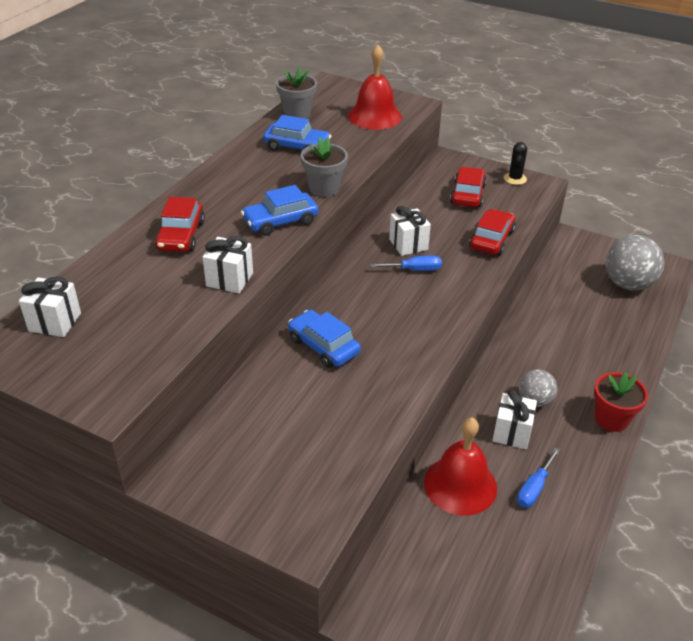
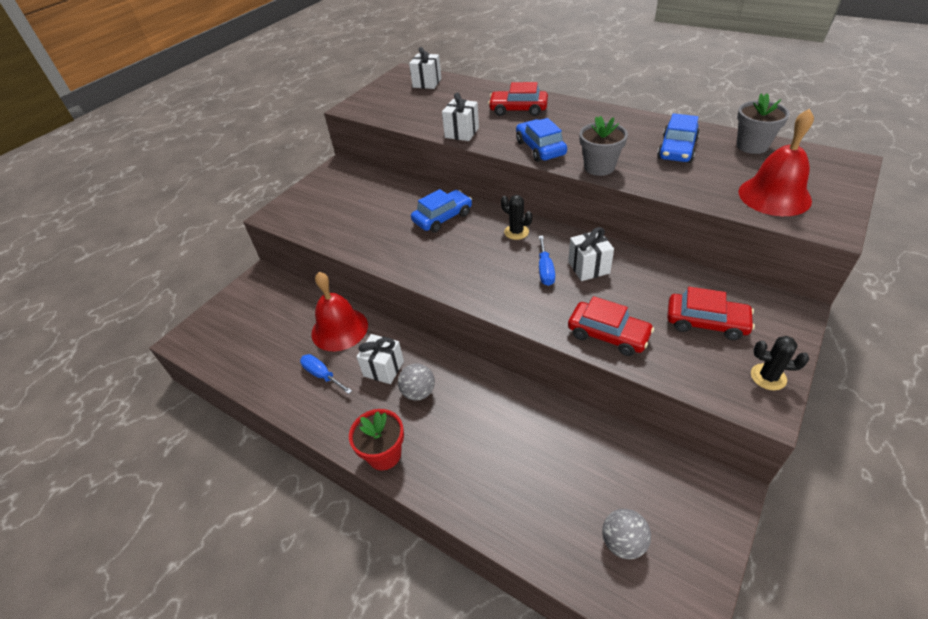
camera: 100 degrees right, 5 degrees up
grey ball [606,235,664,291] -> grey ball [602,509,651,559], size x0.58
none -> black cactus [501,195,532,240]

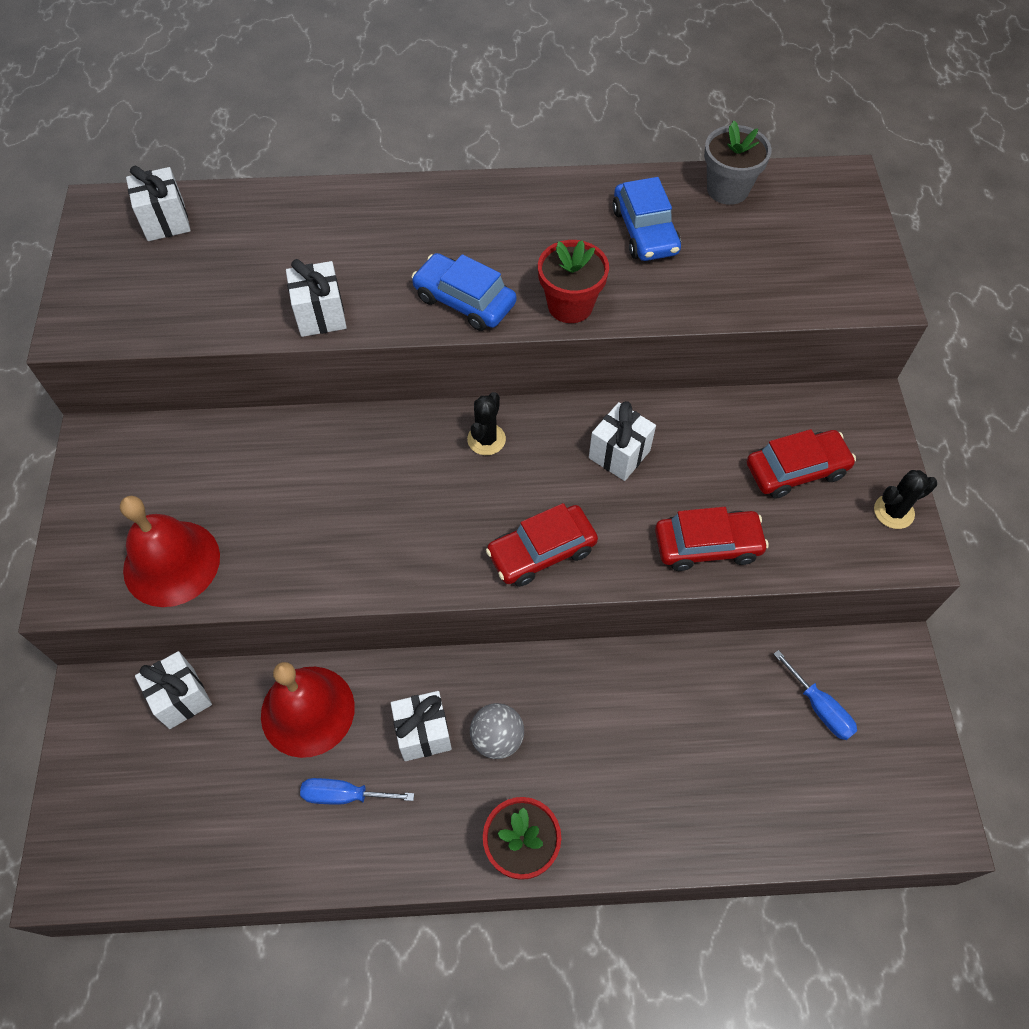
camera: 40 degrees left, 15 degrees up
blue car [411,189,472,233] -> none
red car [488,82,548,116] -> red car moved to [486,503,598,587]
black cactus [501,195,532,240] -> black cactus turned 75 degrees counterclockwise [467,392,506,455]
blue screwdriver [539,236,555,286] -> blue screwdriver moved to [774,650,857,740]
grey flower pot [580,116,628,176] -> red flower pot [538,240,609,323]
grey ball [602,509,651,559] -> none
red bell [738,109,814,216] -> red bell moved to [120,496,220,607]
none -> white gift [135,651,212,729]

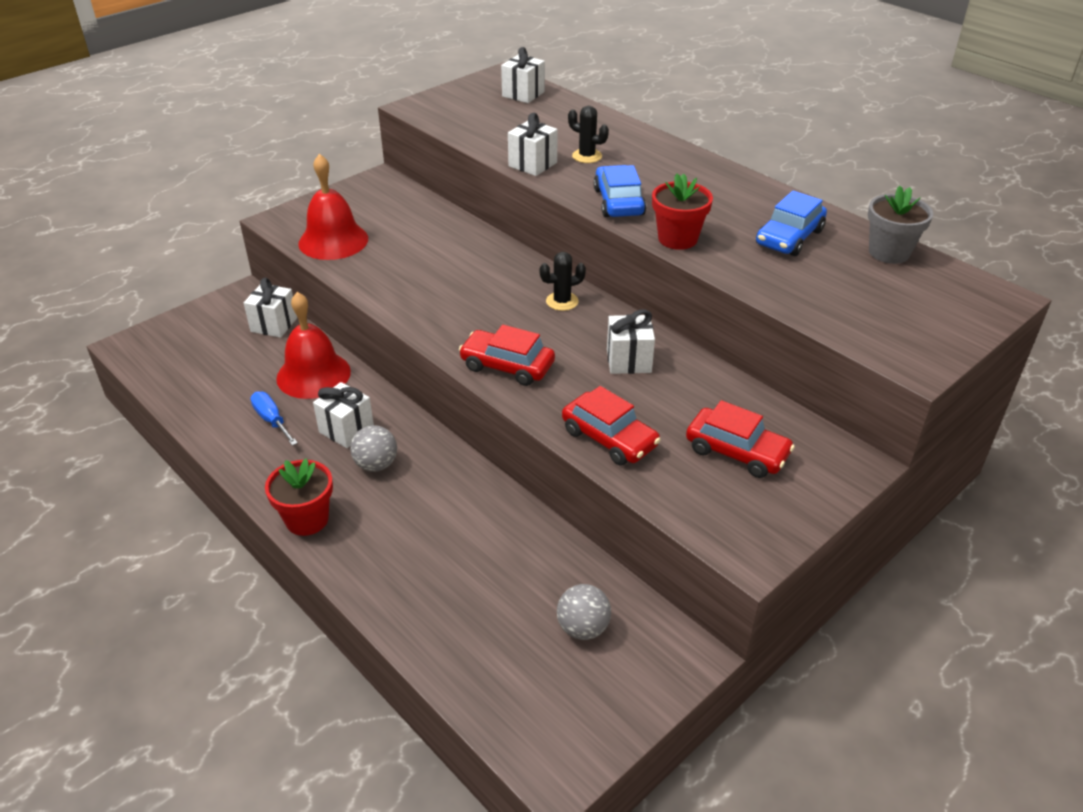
camera: 50 degrees right, 20 degrees down
blue screwdriver [774,650,857,740] -> grey ball [557,584,611,640]
black cactus [874,470,937,529] -> black cactus moved to [568,106,609,163]

